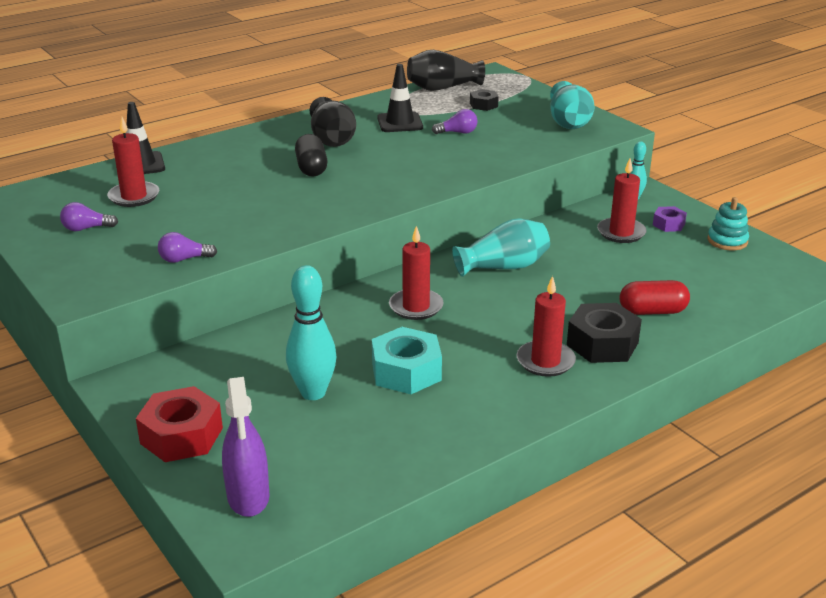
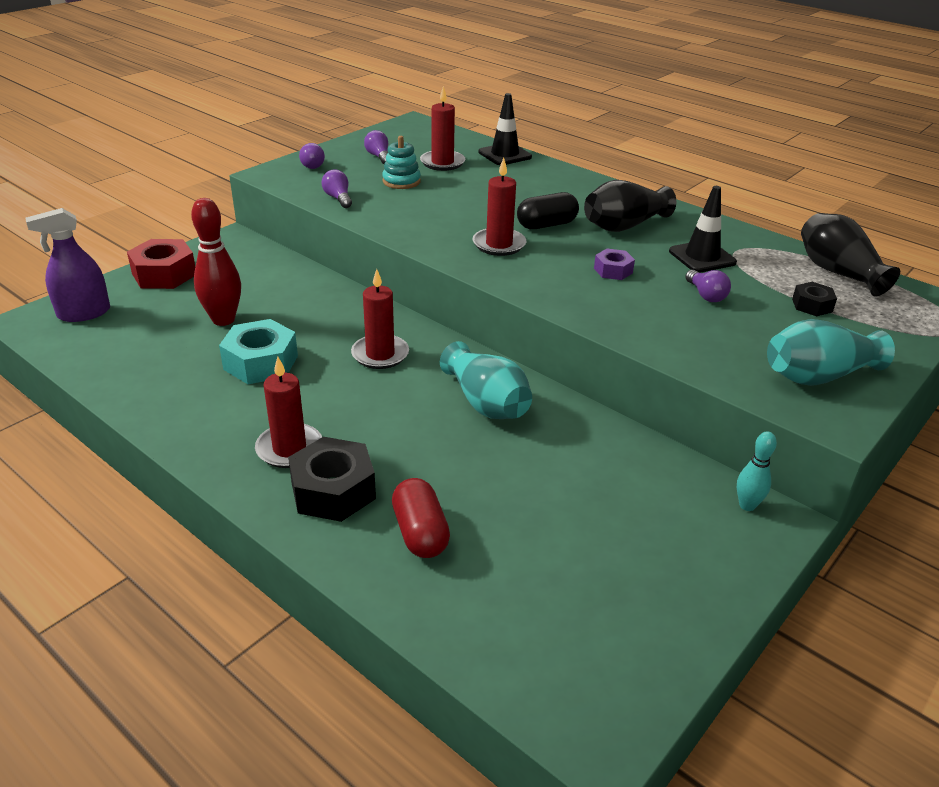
camera: 75 degrees right, 5 degrees up
turquoise bowling pin [286,265,336,400] -> red bowling pin [191,198,241,326]
red candle [597,159,647,243] -> red candle moved to [473,158,526,256]
purple nut [653,206,687,232] -> purple nut moved to [594,249,635,280]
turquoise stacking toy [708,197,749,250] -> turquoise stacking toy moved to [382,136,421,189]
none -> purple light bulb [299,143,325,169]

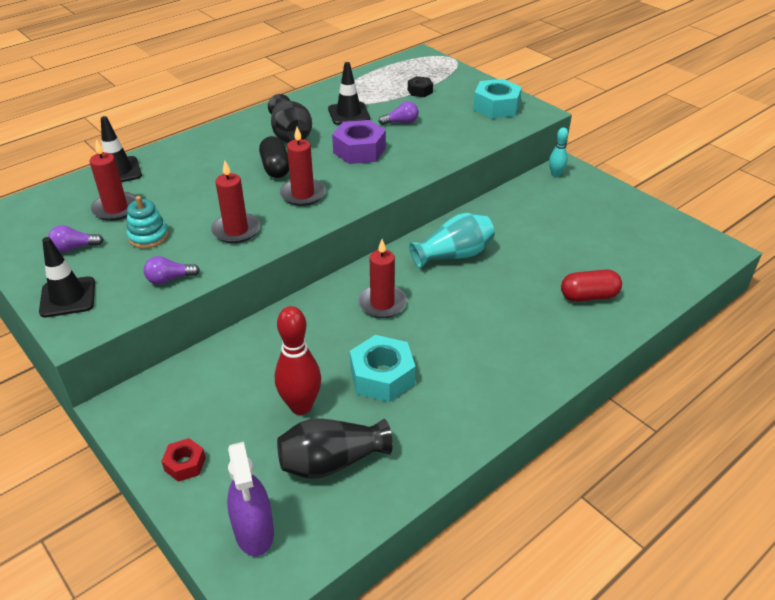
camera: 80 degrees left, 5 degrees up
red nut [127,239,195,289] -> red nut [161,438,206,482], size x0.55
red candle [255,356,322,468] -> red candle moved to [211,161,260,243]
black nut [288,437,376,522] -> none
purple light bulb [299,143,325,169] -> black traffic cone [39,237,95,318]
purple nut [594,249,635,280] -> purple nut [332,120,386,164], size x1.83
turquoise vase [767,319,895,386] -> turquoise nut [473,79,522,119]
black vase [801,213,900,297] -> black vase moved to [277,419,393,479]

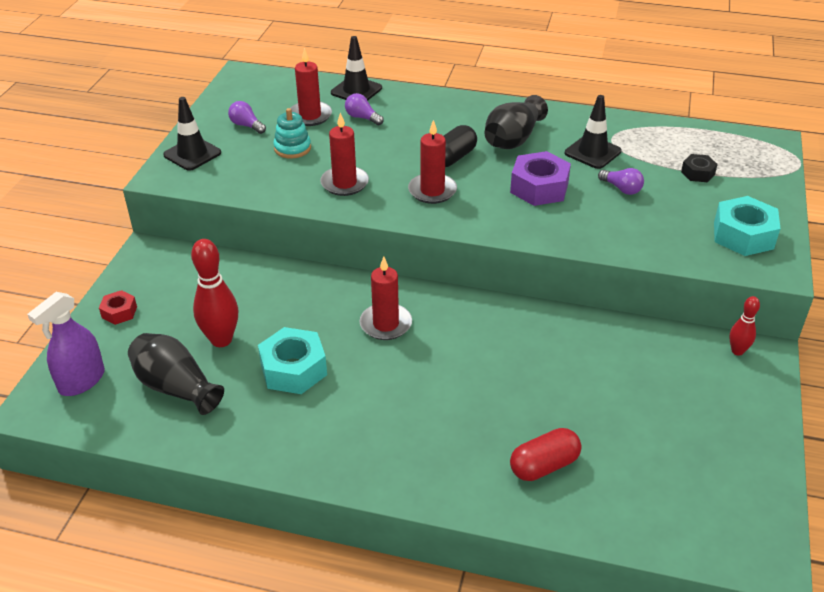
camera: 55 degrees right, 0 degrees up
purple light bulb [144,256,200,285] -> purple light bulb moved to [345,93,384,125]
turquoise vase [409,213,495,269] -> none
turquoise bowling pin [549,127,568,177] -> red bowling pin [729,296,760,356]
red capsule [561,269,622,302] -> red capsule turned 75 degrees counterclockwise [510,428,581,481]

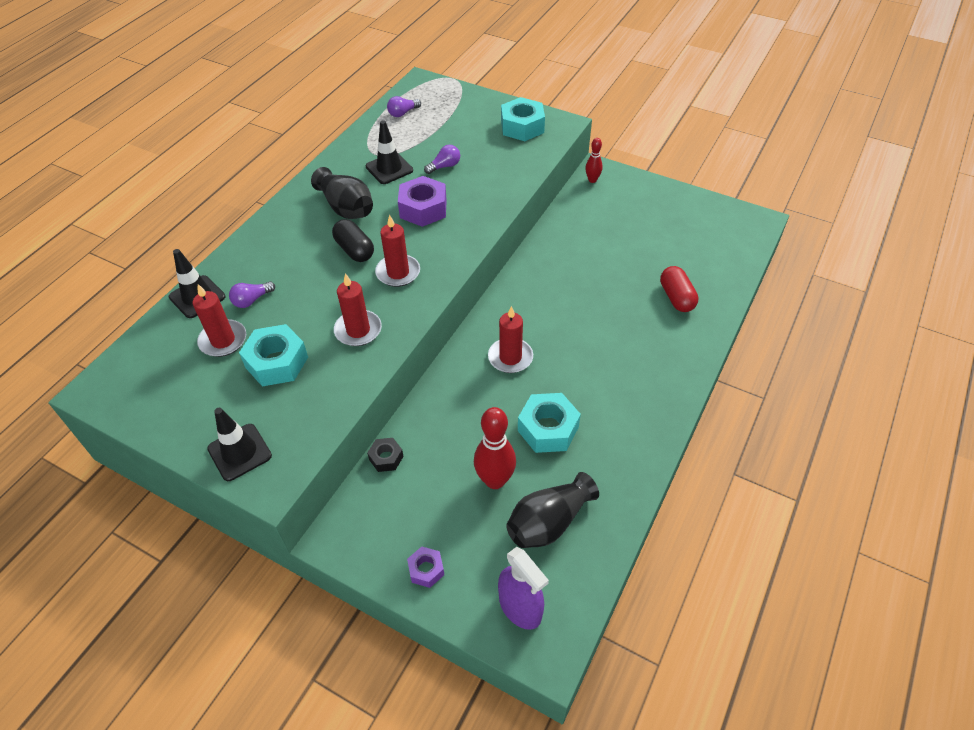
camera: 75 degrees left, 10 degrees up
red nut [99,290,137,325] -> purple nut [407,547,444,588]
purple light bulb [228,101,266,134] -> purple light bulb moved to [387,96,421,117]
turquoise stacking toy [274,108,311,159] -> turquoise nut [239,324,308,386]
black nut [681,154,718,182] -> black nut moved to [367,438,404,472]

